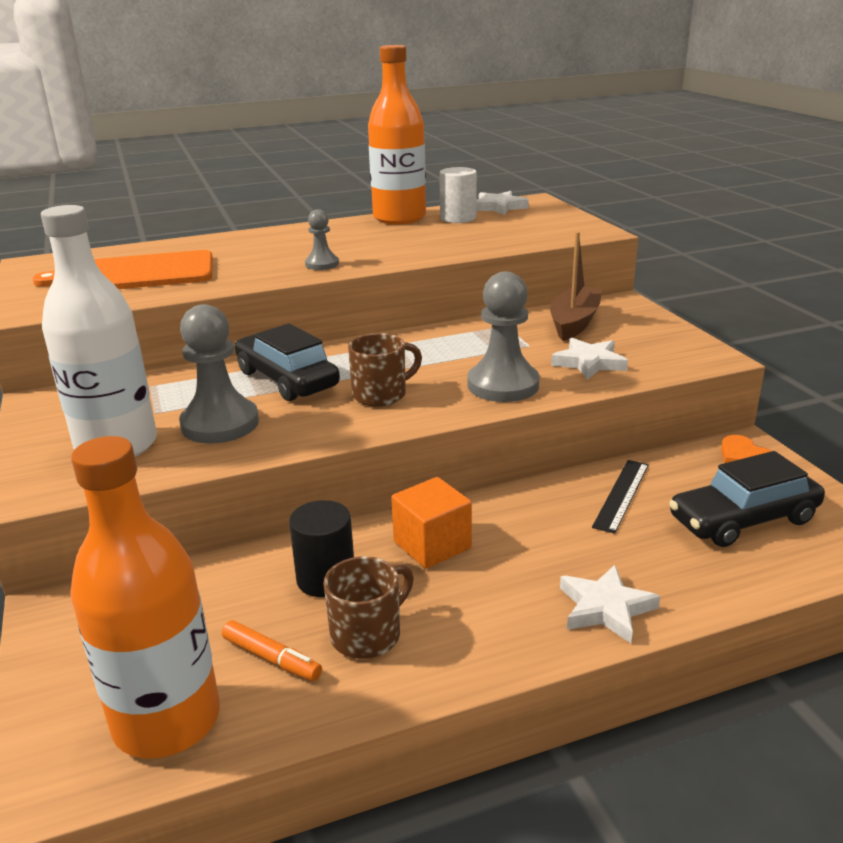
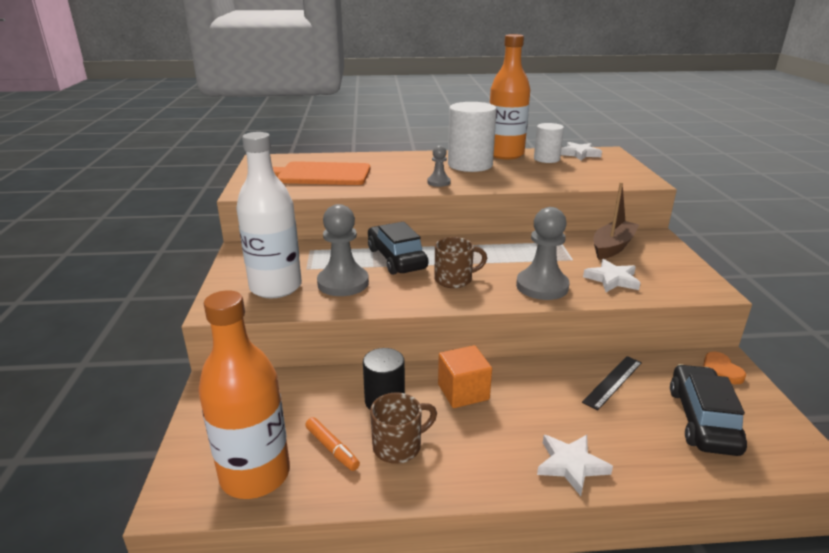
camera: 15 degrees right, 0 degrees up
black car [669,451,825,547] -> black car turned 105 degrees clockwise [670,364,747,456]
none -> white cylinder [448,102,497,172]

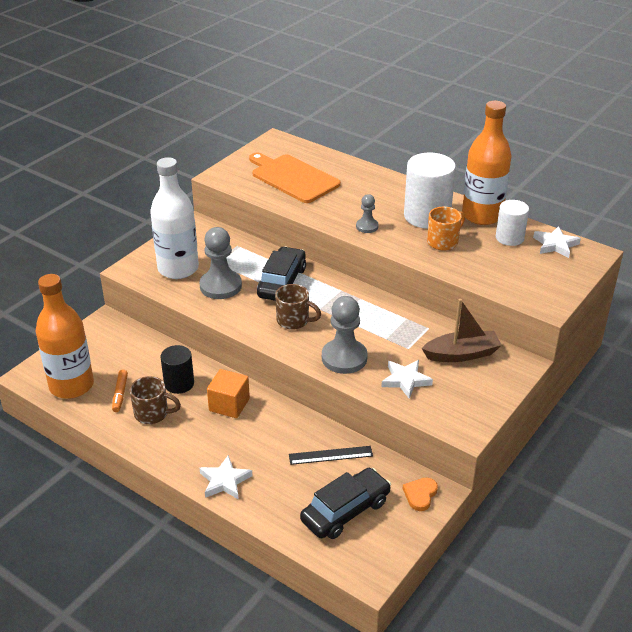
camera: 40 degrees right, 10 degrees up
none -> orange mug [427,207,465,251]

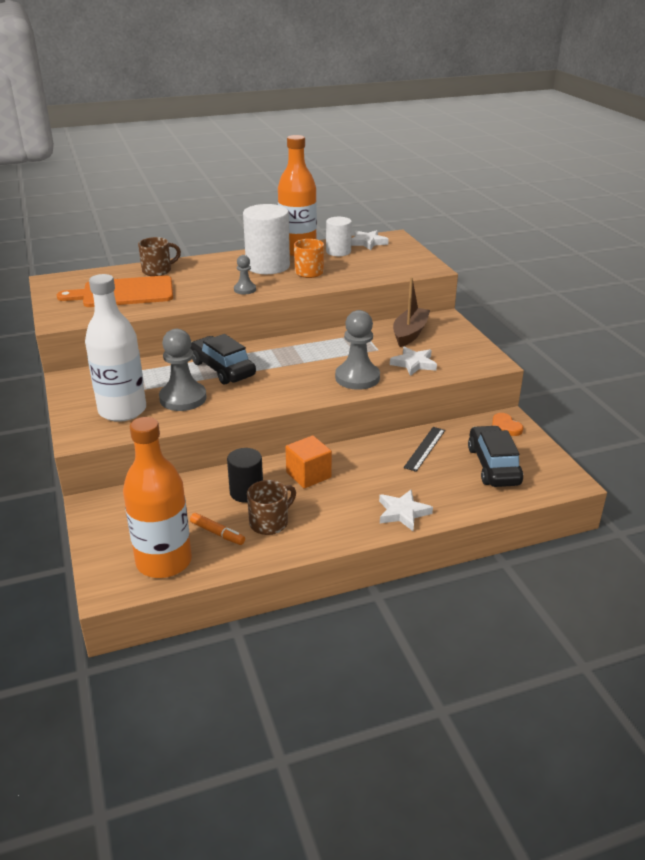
camera: 55 degrees left, 5 degrees down
brown mug [275,284,321,330] -> brown mug moved to [138,237,181,276]

